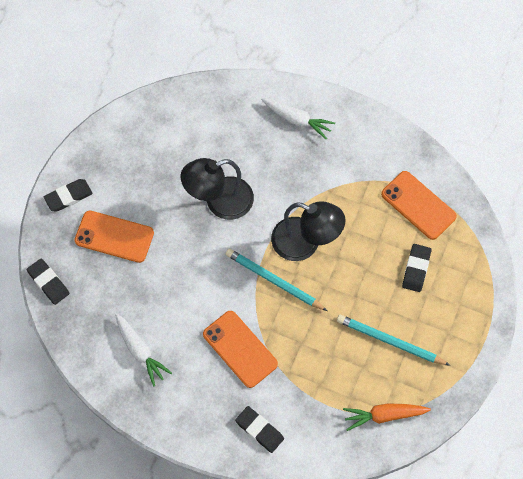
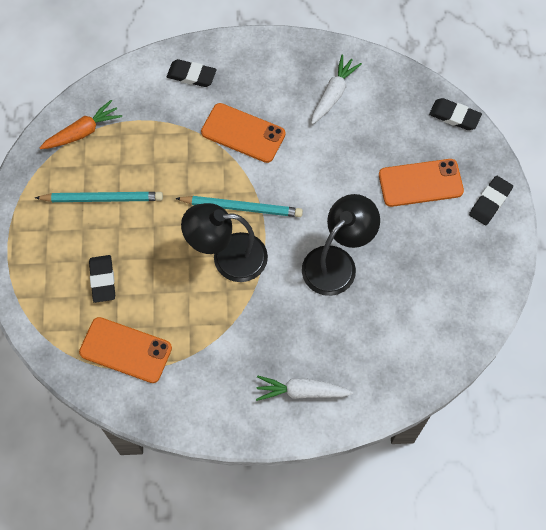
camera: 155 degrees right, 0 degrees up
white carrot [115,313,172,386] -> white carrot turned 90 degrees clockwise [311,55,362,124]

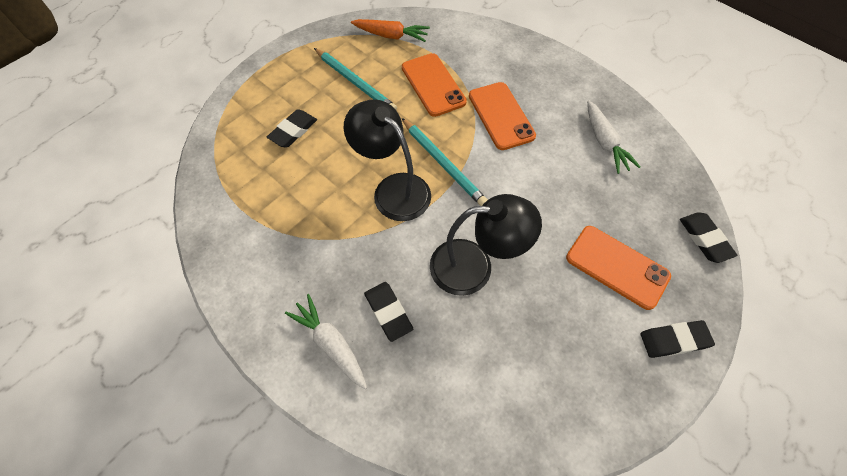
camera: 45 degrees right, 5 degrees down
orange phone [79,317,172,383] -> orange phone moved to [402,53,467,117]
black eraser [167,59,216,87] -> black eraser moved to [364,282,413,342]
white carrot [311,55,362,124] -> white carrot turned 90 degrees clockwise [587,100,640,174]

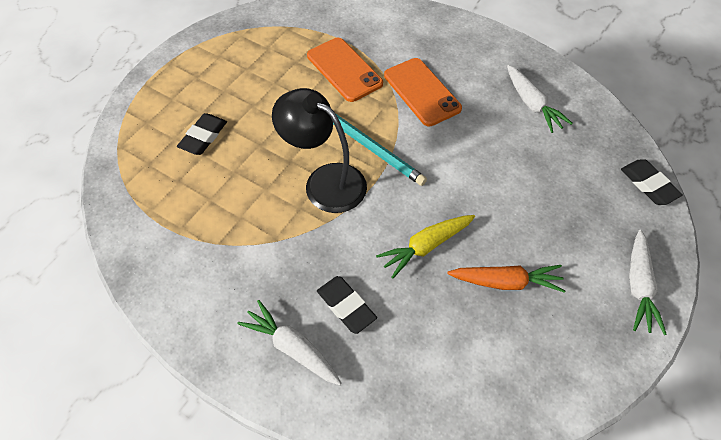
camera: 10 degrees left, 5 degrees down
turquoise pencil [314,48,397,110] -> none
orange carrot [351,19,430,42] -> orange carrot moved to [447,265,565,293]
black lamp [430,194,542,296] -> yellow carrot [376,215,475,278]
orange phone [566,226,671,310] -> none
black eraser [640,320,715,358] -> white carrot [629,230,667,335]

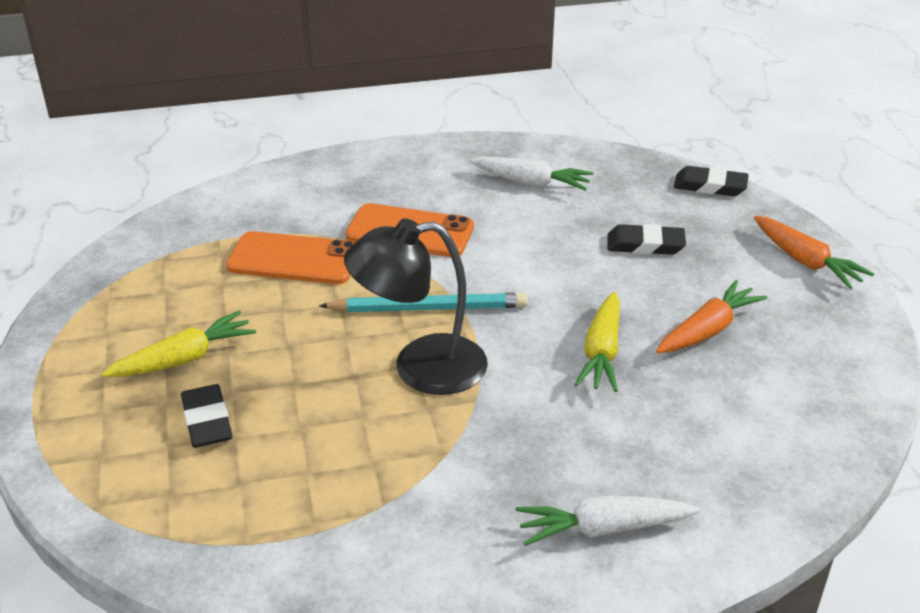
camera: 45 degrees left, 20 degrees down
black eraser [317,276,377,334] -> black eraser moved to [608,224,686,255]
white carrot [629,230,667,335] -> orange carrot [754,216,874,289]
none -> yellow carrot [101,310,256,377]

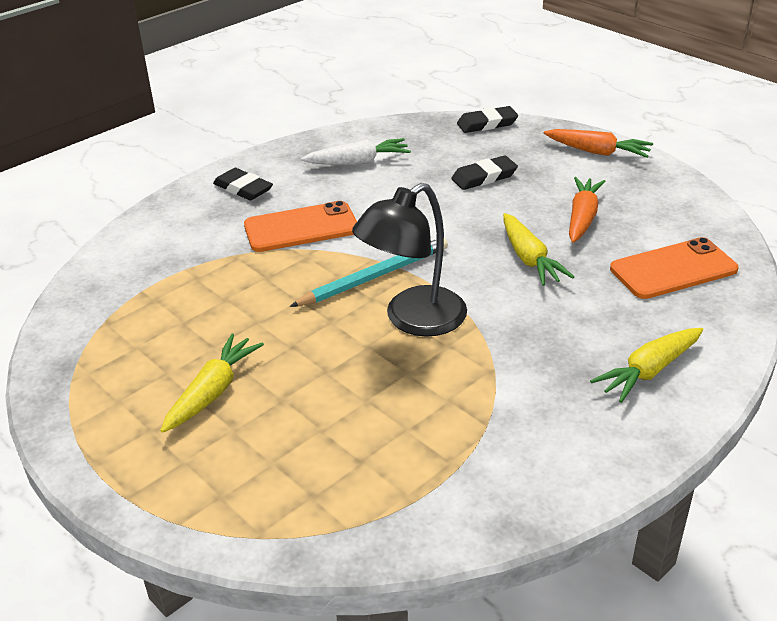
camera: 30 degrees left, 0 degrees up
black eraser [181,384,232,448] -> black eraser moved to [213,168,273,201]
orange phone [226,231,355,284] -> orange phone moved to [610,237,739,299]
white carrot [516,495,700,546] -> yellow carrot [590,328,703,403]

